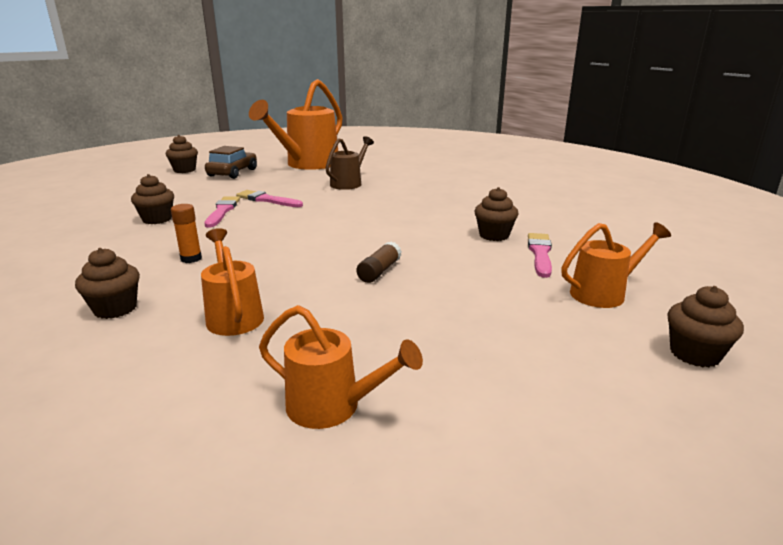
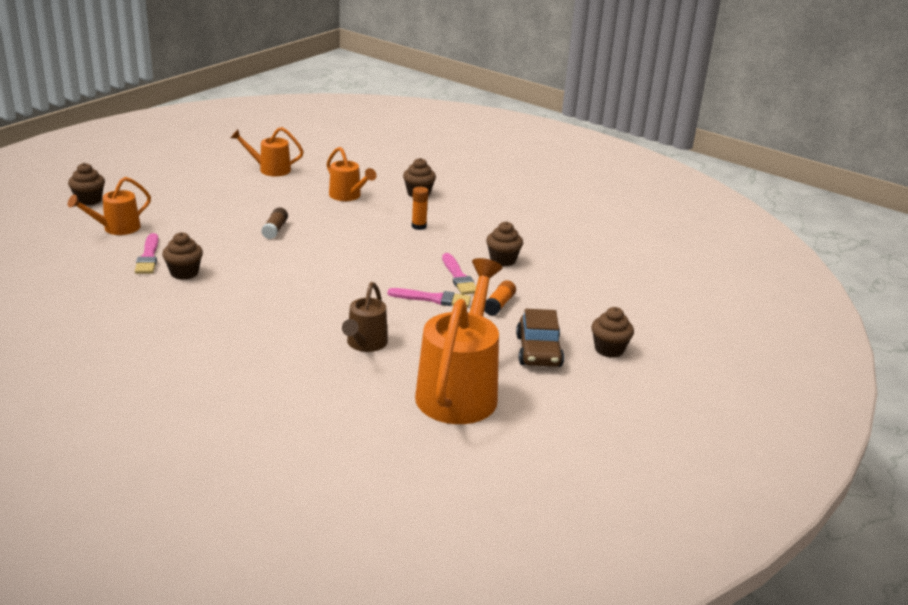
camera: 160 degrees right, 5 degrees up
none -> orange glue stick [484,280,516,316]

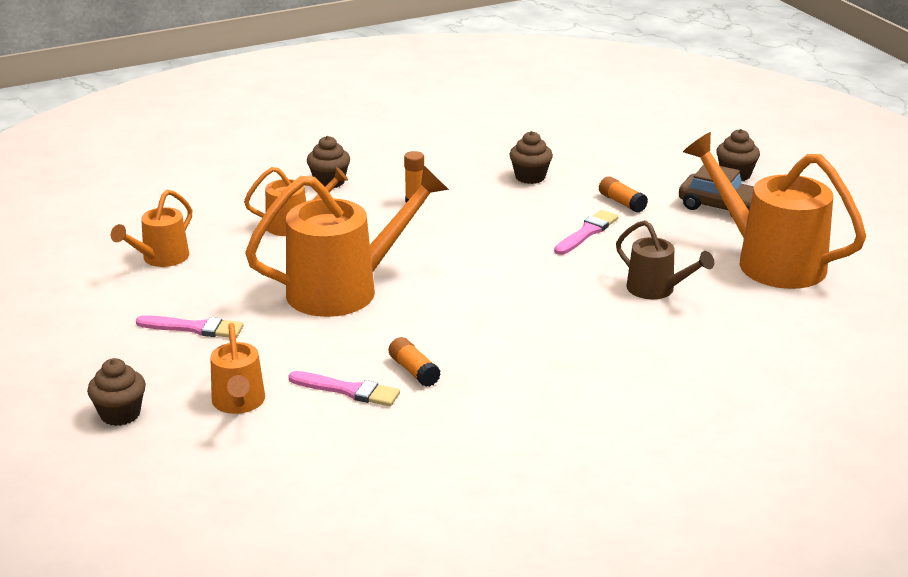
camera: 60 degrees left, 0 degrees up
brown cupcake [162,232,203,280] -> orange glue stick [389,337,441,387]
brown glue stick [261,207,288,239] -> orange watering can [245,166,449,317]
pink brush [442,253,476,295] -> pink brush moved to [136,315,244,338]

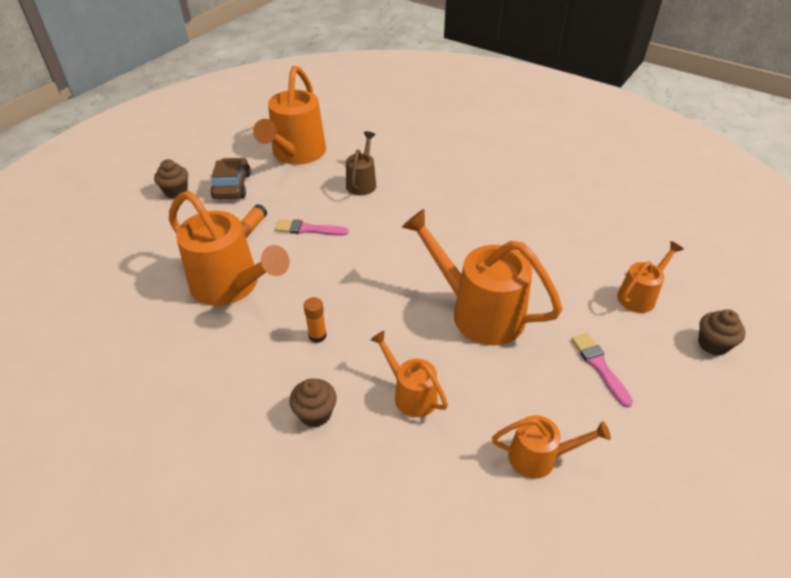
camera: 120 degrees left, 15 degrees up
pink brush [288,371,400,406] -> none
orange glue stick [389,337,441,387] -> none
brown cupcake [509,131,553,184] -> orange watering can [169,191,290,306]

